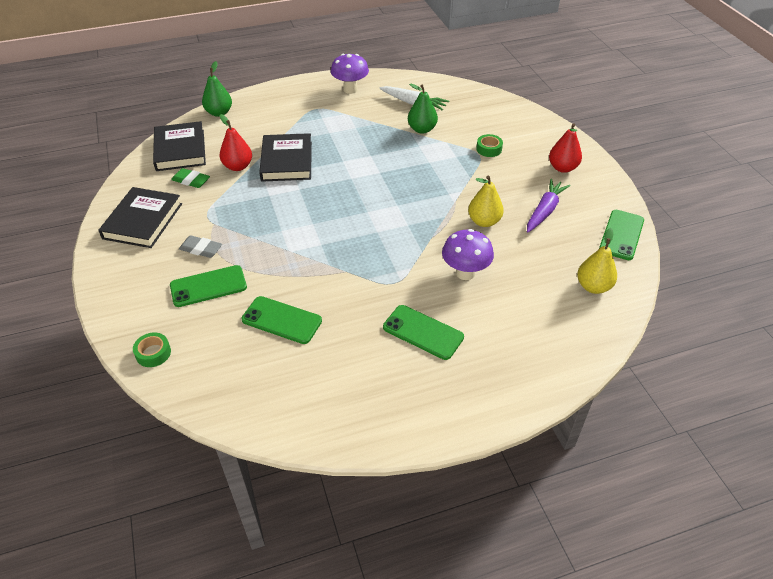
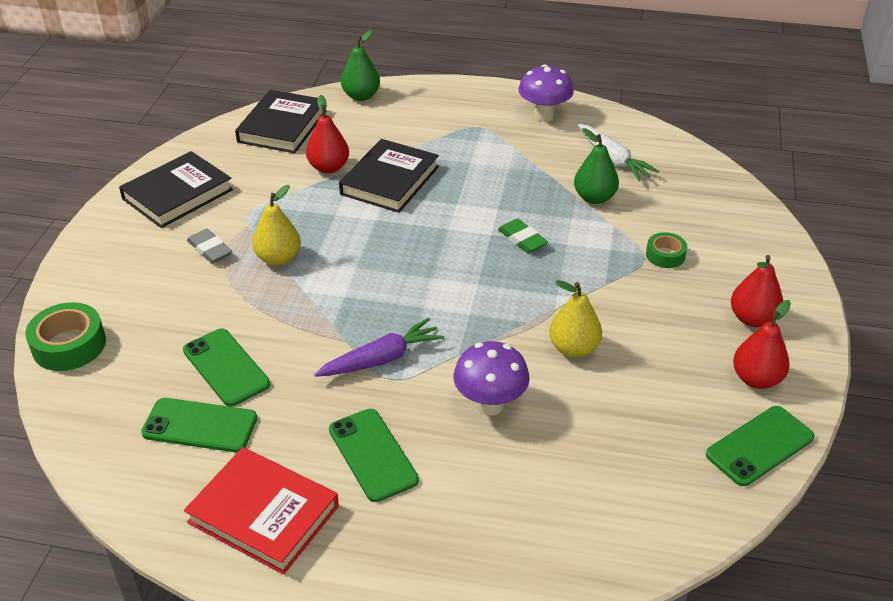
camera: 30 degrees right, 5 degrees down
green tape [133,332,171,367] -> green tape [25,302,106,371], size x1.67
green phone [170,265,247,307] -> green phone moved to [141,398,257,452]
green eraser [171,168,210,188] -> green eraser moved to [498,219,548,253]
purple carrot [527,179,570,232] -> purple carrot moved to [314,318,444,377]
yellow pear [577,228,617,294] -> yellow pear moved to [252,185,301,266]
none -> red book [184,447,339,575]
none -> red pear [733,300,791,389]

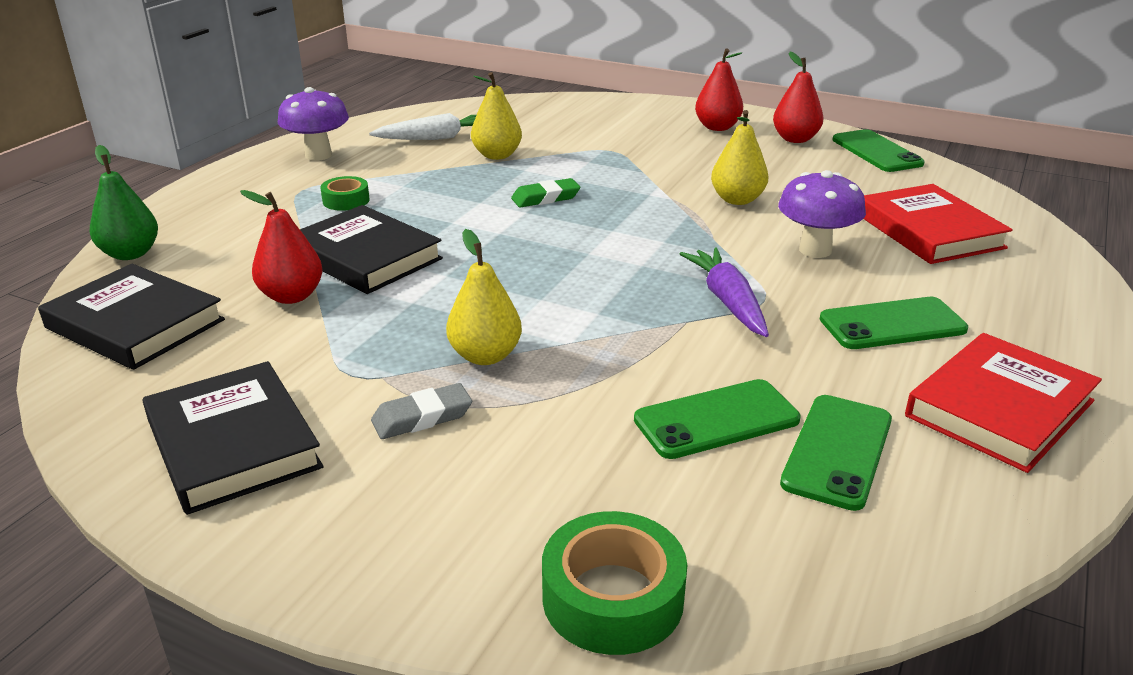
camera: 75 degrees left, 10 degrees down
green pear [574,128,619,204] -> yellow pear [471,72,522,160]
green tape [646,232,687,268] -> green tape moved to [320,176,370,211]
none -> red book [864,184,1013,264]

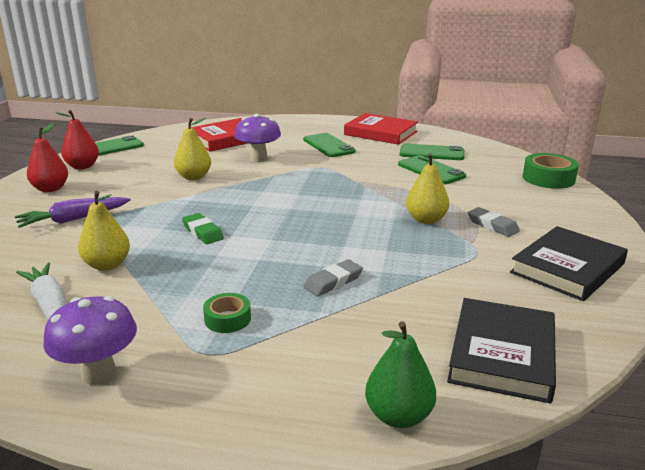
camera: 105 degrees left, 5 degrees down
red pear [240,190,323,304] -> none
black book [300,205,443,294] -> grey eraser [303,259,363,296]
purple carrot [680,248,769,337] -> purple carrot moved to [15,197,130,228]

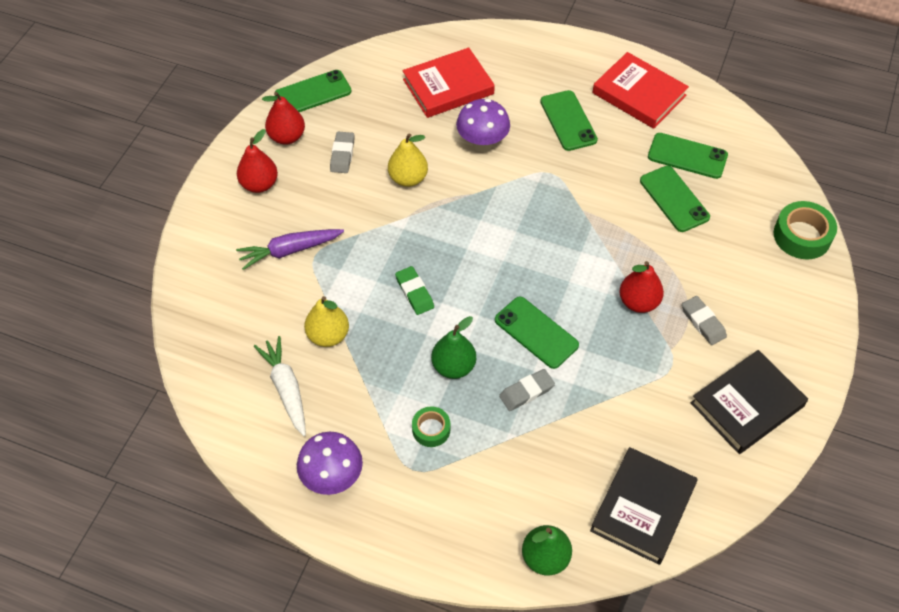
camera: 10 degrees right, 30 degrees up
yellow pear [406,153,449,224] -> red pear [620,261,664,313]
none -> grey eraser [330,132,354,173]
none -> green pear [431,316,476,379]
none -> green phone [495,297,579,369]

